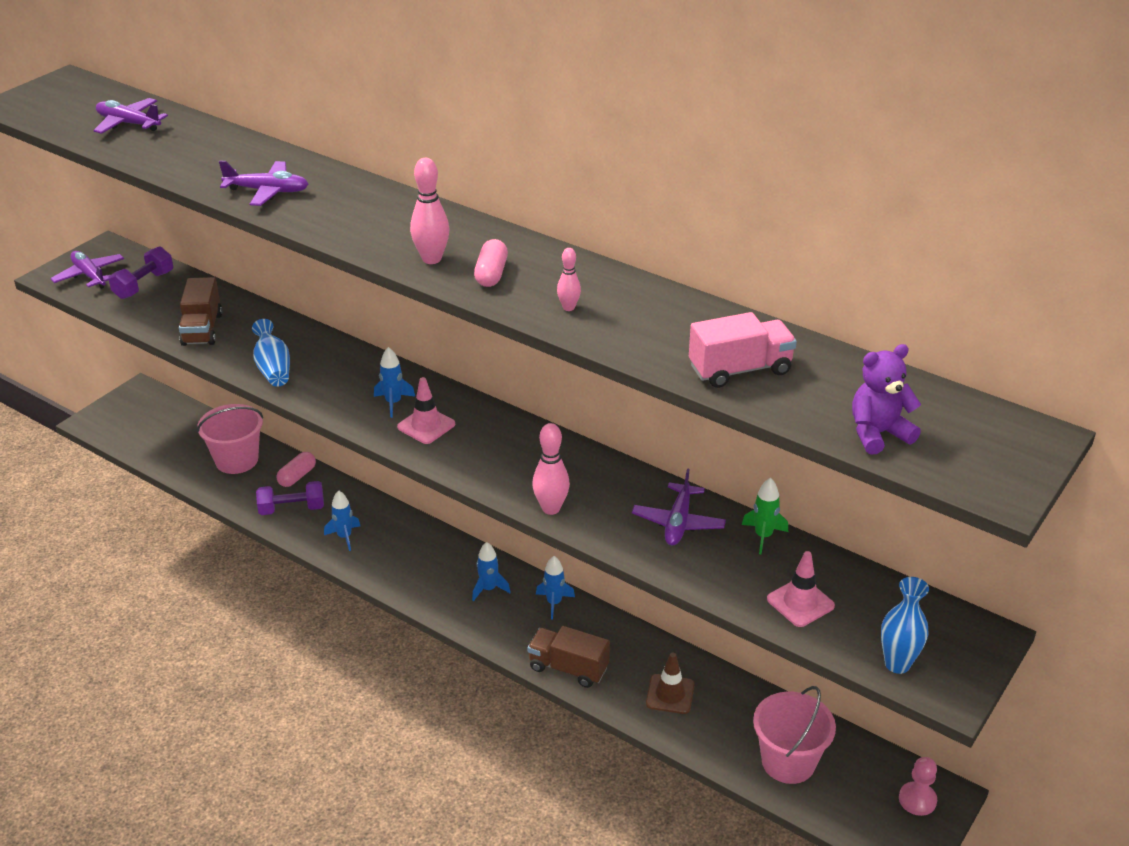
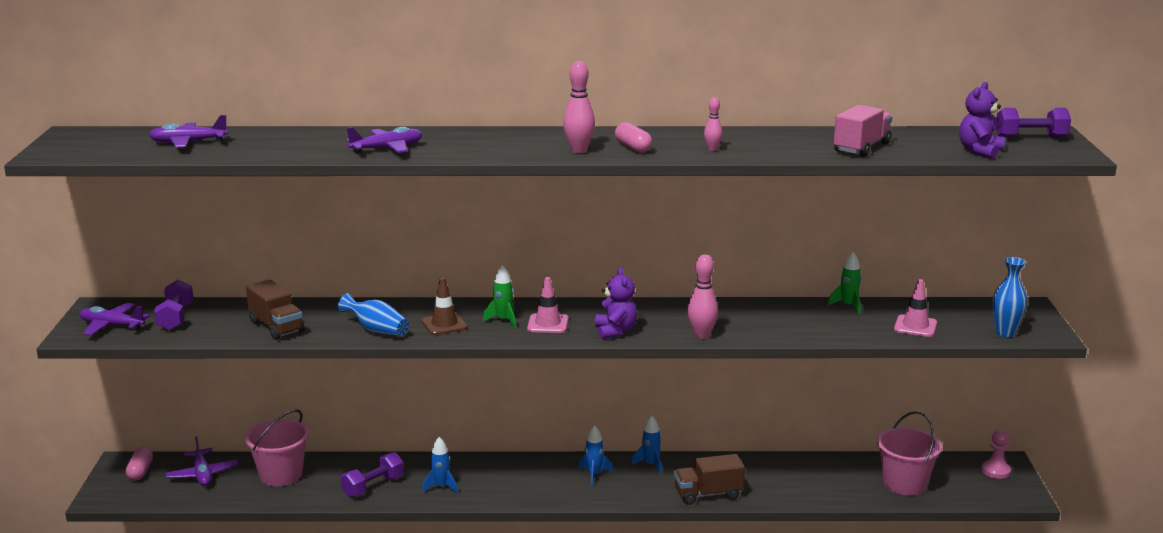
camera: 35 degrees left, 15 degrees down
pink capsule [277,452,316,487] -> pink capsule moved to [126,447,153,481]
blue rocket [374,347,415,418] -> green rocket [483,265,516,328]
purple plane [632,468,726,545] -> purple plane moved to [166,437,238,486]
brown traffic cone [646,653,695,714] -> brown traffic cone moved to [422,277,468,335]
none -> purple teddy bear [595,268,637,339]
none -> purple dumbbell [996,108,1071,138]

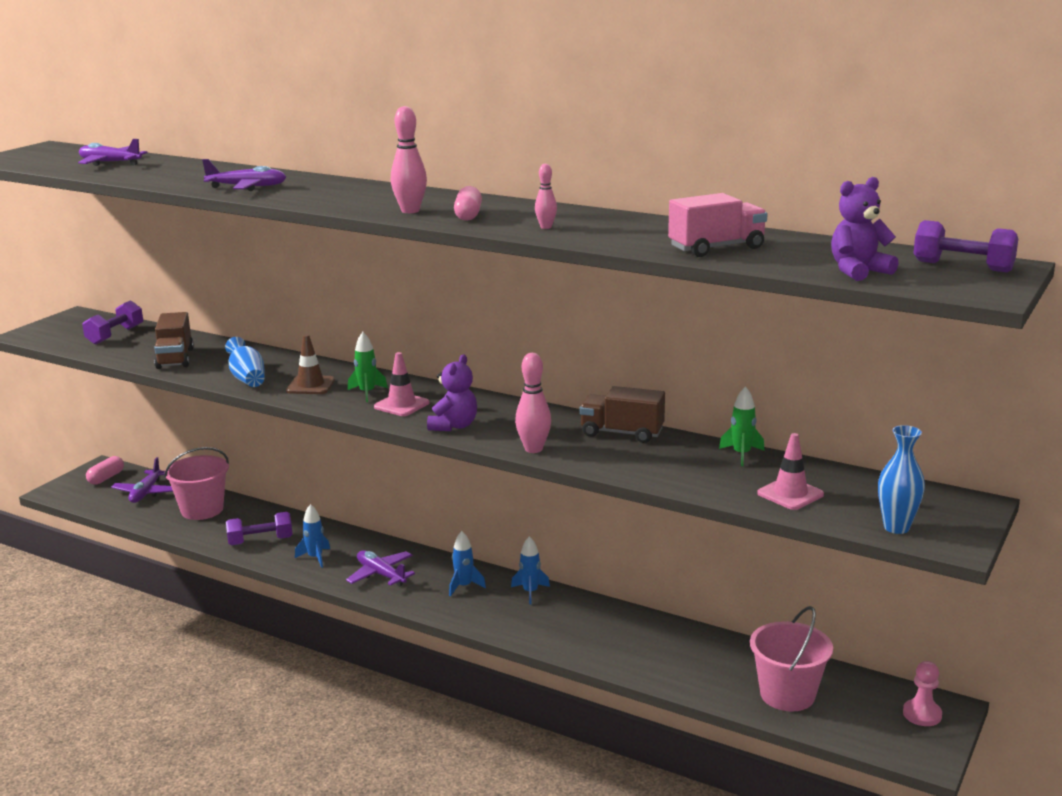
camera: 30 degrees right, 0 degrees up
purple plane [80,303,150,336] -> purple plane moved to [346,550,415,587]
brown truck [674,454,745,505] -> brown truck moved to [580,386,665,443]

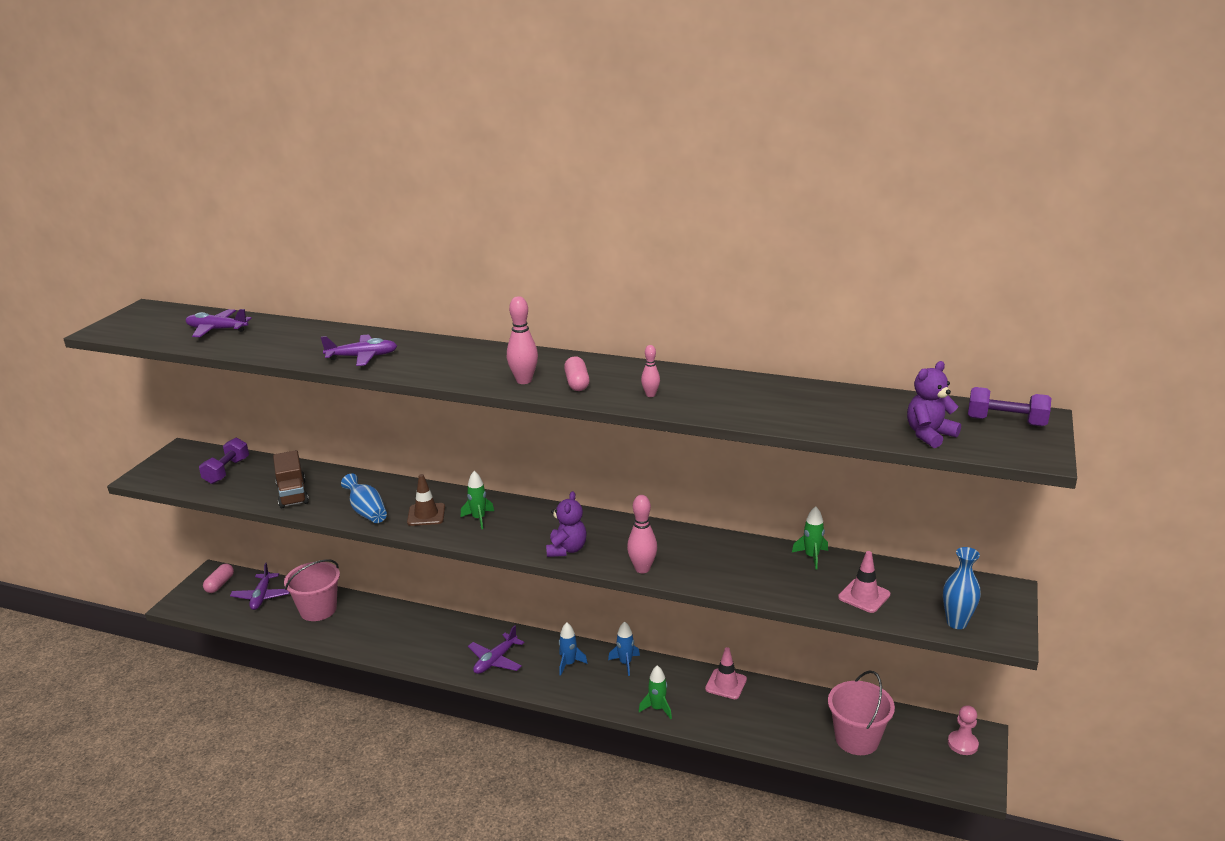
camera: 10 degrees left, 5 degrees up
purple dumbbell [226,512,293,545] -> none
blue rocket [295,504,330,568] -> none
purple plane [346,550,415,587] -> purple plane turned 90 degrees counterclockwise [468,625,524,674]
pink traffic cone [374,352,429,416] -> pink traffic cone moved to [705,647,747,699]
brown truck [580,386,665,443] -> none
pink truck [668,193,767,257] -> none
none -> green rocket [639,665,672,719]

